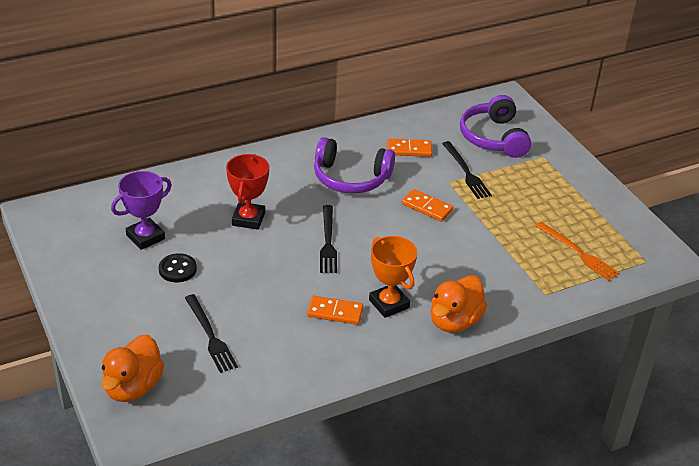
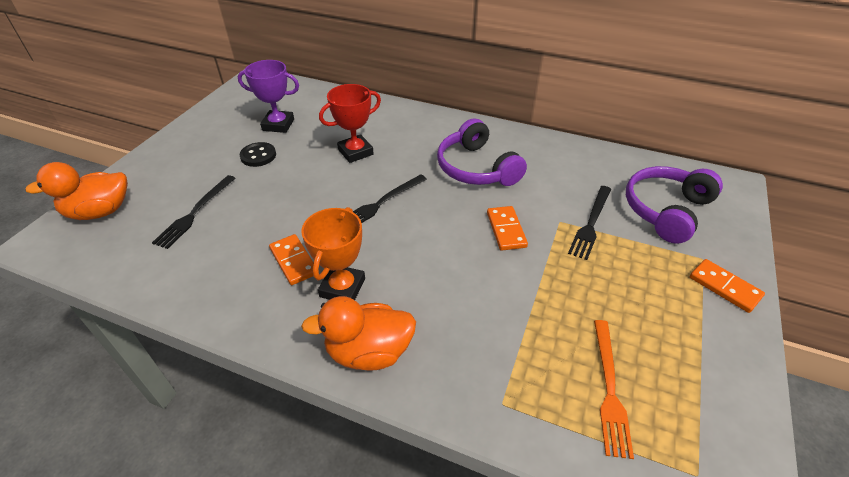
camera: 50 degrees right, 5 degrees up
orange domino [387,139,432,157] -> orange domino moved to [690,259,765,313]

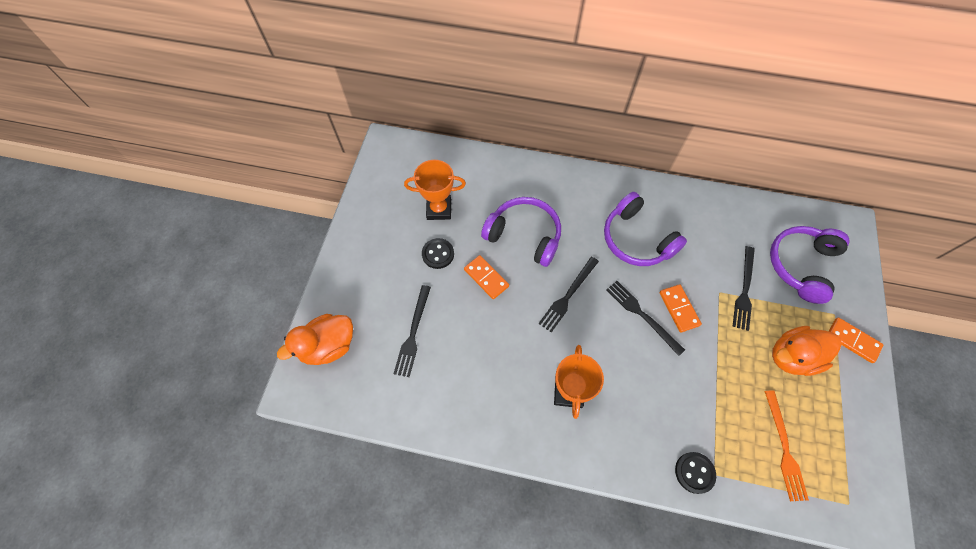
camera: 10 degrees left, 20 degrees up
purple trophy [238,60,299,133] -> orange trophy [404,160,466,220]
orange domino [269,234,314,285] -> orange domino moved to [464,255,509,299]
orange duck [301,296,416,371] -> orange duck moved to [772,326,842,376]
red trophy [319,84,381,163] -> purple headphones [481,197,561,267]
none -> black fork [606,281,685,356]
none -> black button [675,452,716,494]

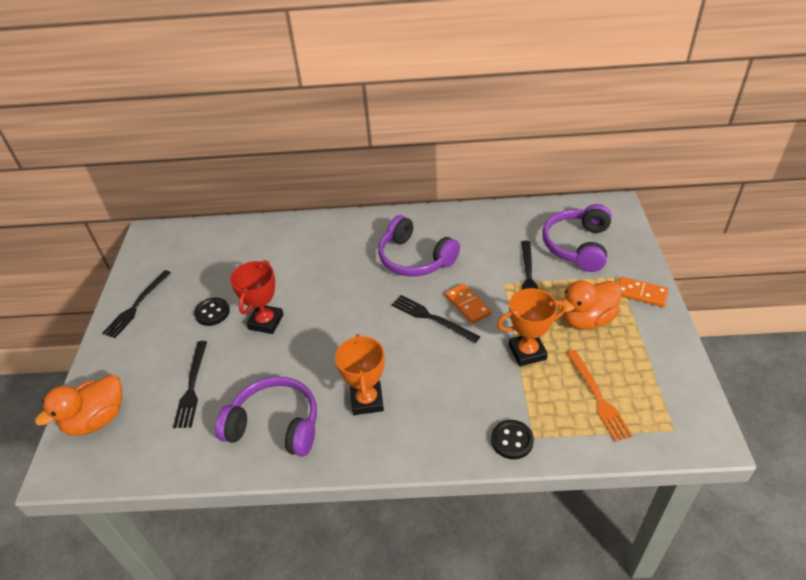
camera: 10 degrees left, 20 degrees down
orange trophy [404,160,466,220] -> orange trophy moved to [497,288,566,366]
orange domino [464,255,509,299] -> red trophy [230,260,284,334]
purple headphones [481,197,561,267] -> purple headphones moved to [215,376,317,457]
black fork [539,257,599,333] -> black fork moved to [102,270,171,338]

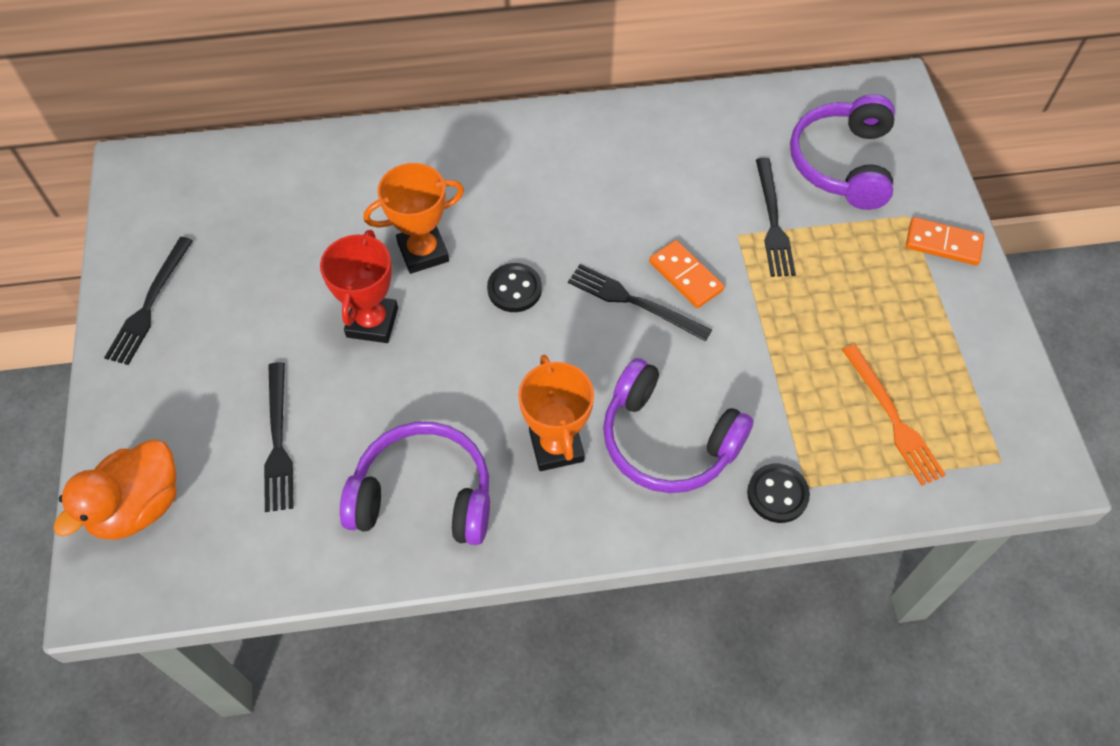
camera: 10 degrees left, 15 degrees up
black button [194,297,230,326] -> black button moved to [487,263,542,312]
purple headphones [378,215,460,277] -> purple headphones moved to [603,358,754,493]
orange trophy [497,288,566,366] -> orange trophy moved to [364,163,464,274]
orange duck [558,280,621,330] -> none

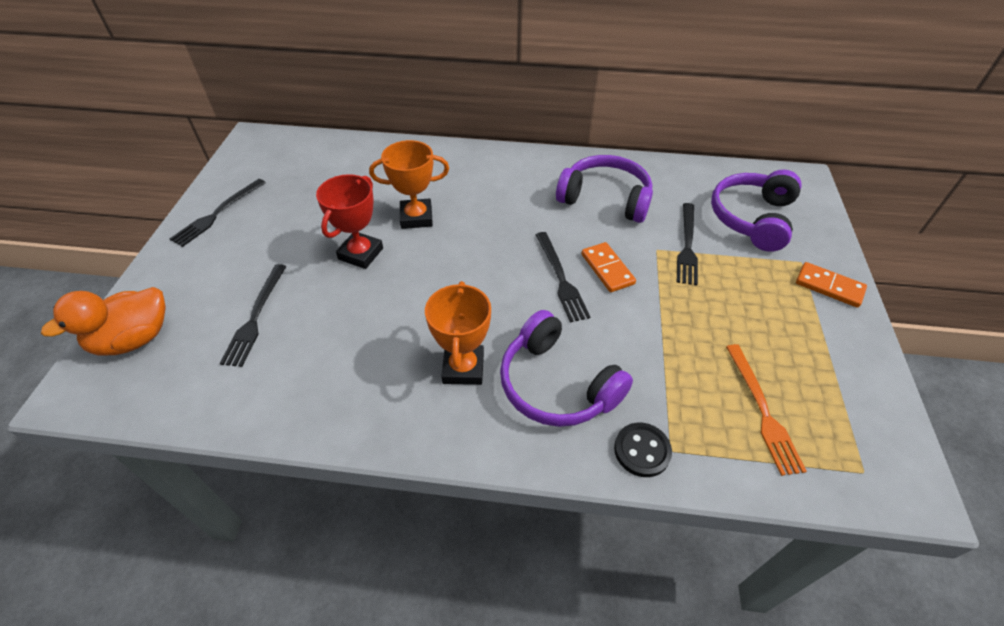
camera: 15 degrees right, 10 degrees down
purple headphones [340,422,490,545] -> purple headphones moved to [556,155,653,223]
black button [487,263,542,312] -> none
black fork [568,264,712,341] -> black fork turned 150 degrees counterclockwise [536,232,590,323]

